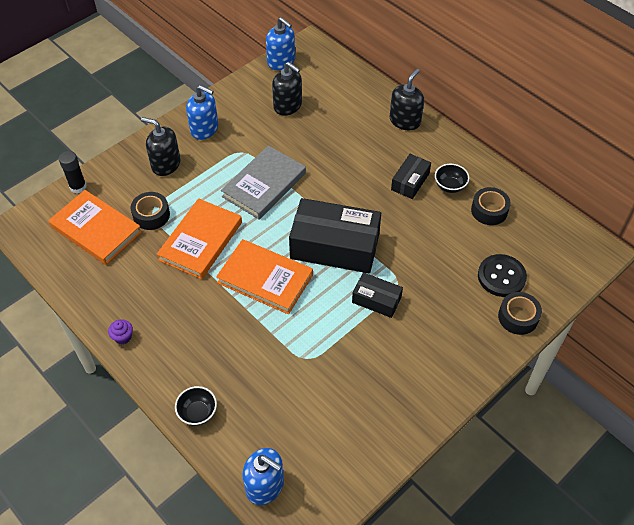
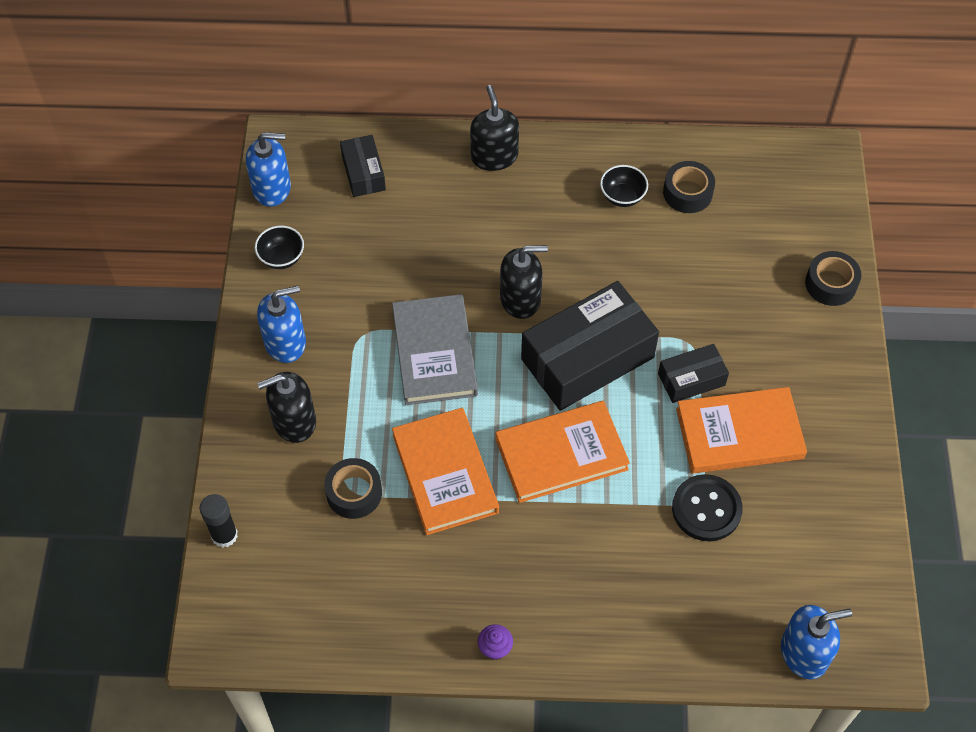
camera: 45 degrees left, 5 degrees up
orange book [48,190,142,265] -> orange book moved to [676,387,807,474]
black bowl [175,386,217,426] -> black bowl moved to [255,226,304,269]
black soap dispenser [272,62,302,115] -> black soap dispenser moved to [500,245,548,319]
black box [391,154,431,199] -> black box moved to [340,135,386,197]
black button [478,254,527,297] -> black button moved to [672,474,743,541]

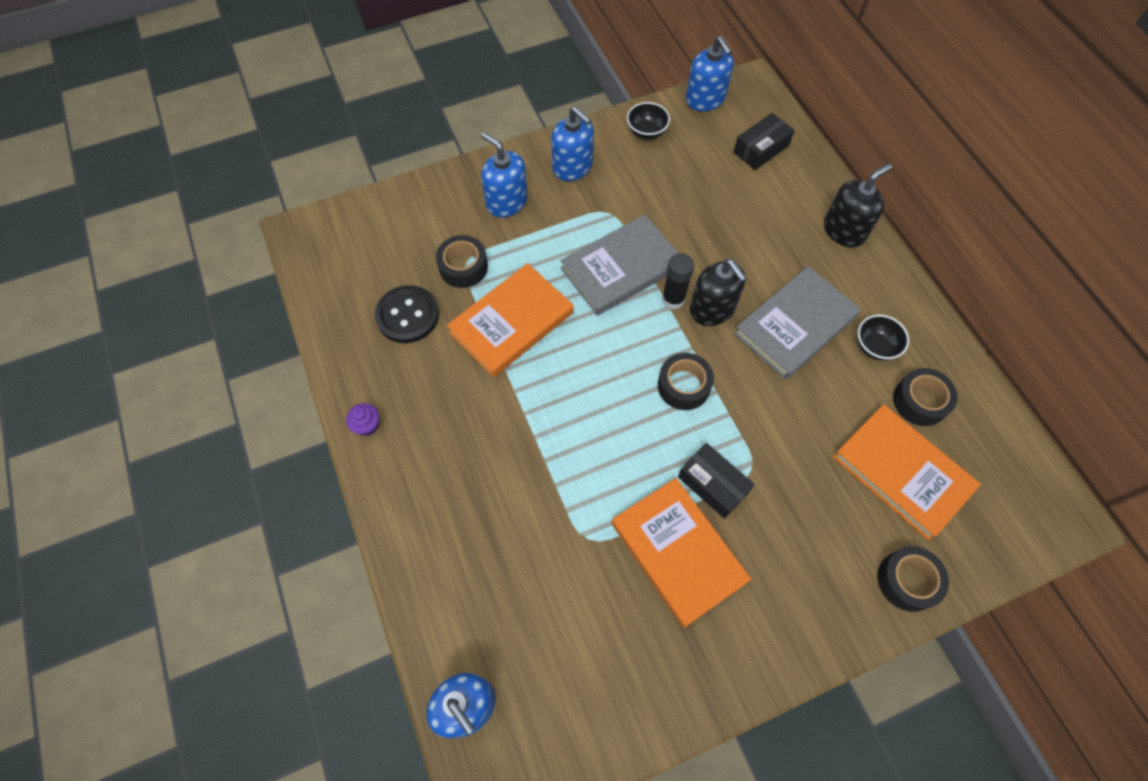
camera: 65 degrees right, 5 degrees up
black glue stick [199,494,238,548] -> black glue stick moved to [662,253,694,309]
black soap dispenser [257,372,316,443] -> blue soap dispenser [481,132,528,218]
orange book [495,401,630,503] -> orange book moved to [833,404,981,540]
black box [521,281,659,411] -> black tape [658,353,714,410]
black button [672,474,743,541] -> black button moved to [375,285,439,343]
none -> grey book [734,266,861,380]

